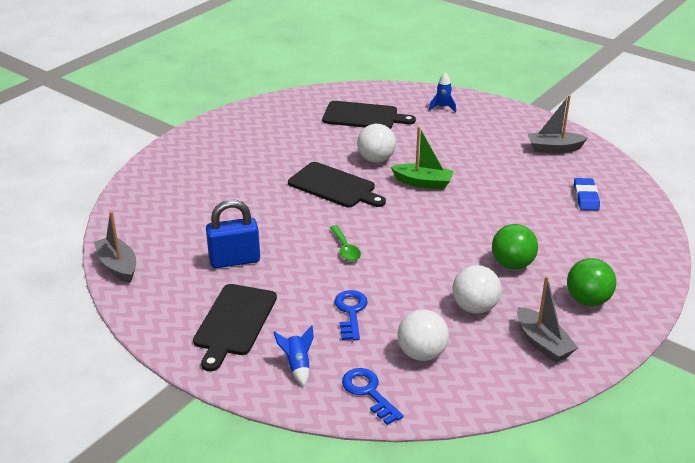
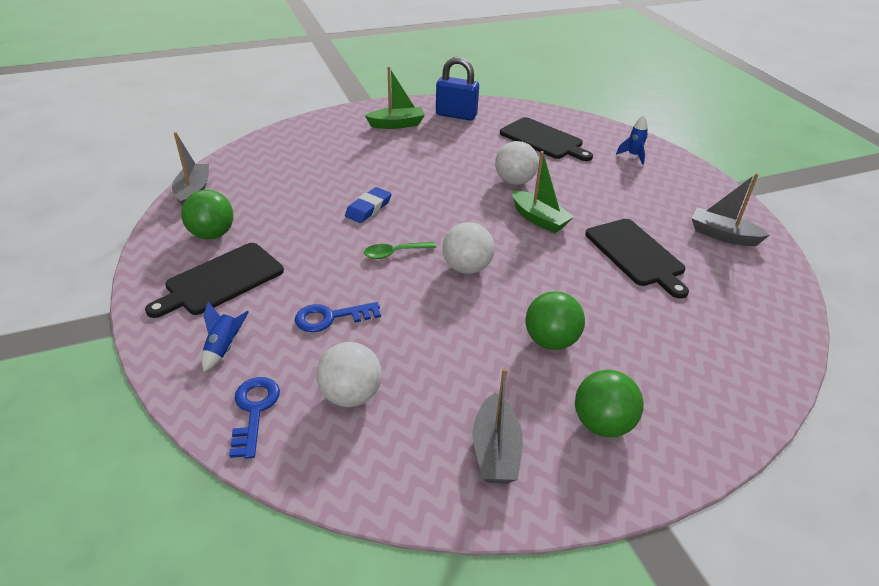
camera: 30 degrees right, 5 degrees up
blue padlock [206,200,260,268] -> blue padlock moved to [436,57,479,121]
black cutting board [288,162,386,208] -> black cutting board moved to [585,219,689,299]
green spoon [330,225,361,261] -> green spoon turned 60 degrees clockwise [364,242,436,259]
blue key [334,290,368,341] -> blue key turned 135 degrees counterclockwise [295,302,381,332]
white ball [453,265,501,314] -> white ball moved to [443,222,494,274]
blue eraser [574,178,600,210] -> blue eraser moved to [345,187,392,223]
none -> green ball [181,190,234,239]
none -> green boat [365,67,425,129]

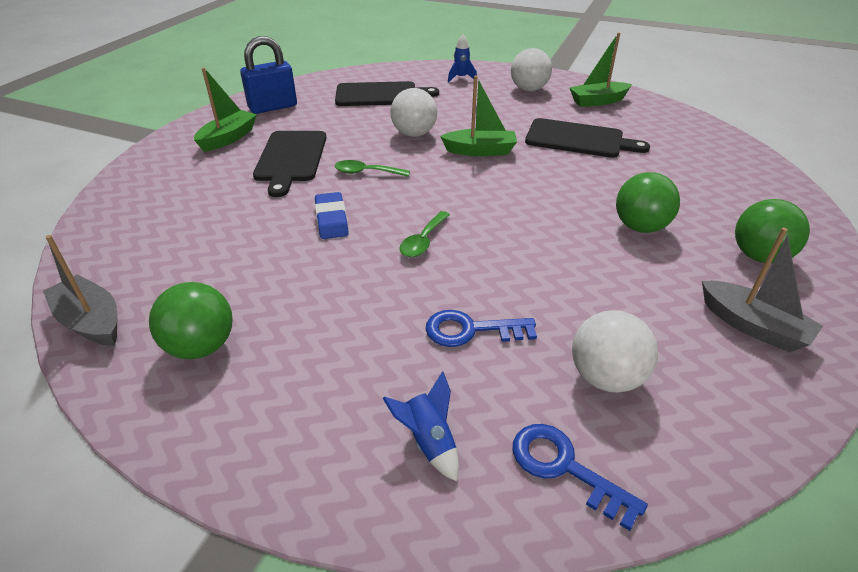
camera: 45 degrees left, 0 degrees up
black cutting board [145,243,284,318] -> black cutting board moved to [253,131,326,197]
blue key [295,302,381,332] -> blue key turned 60 degrees clockwise [426,310,537,347]
white ball [443,222,494,274] -> white ball moved to [511,48,552,91]
grey boat [692,173,770,246] -> green boat [570,33,632,107]
none -> green spoon [335,160,410,177]

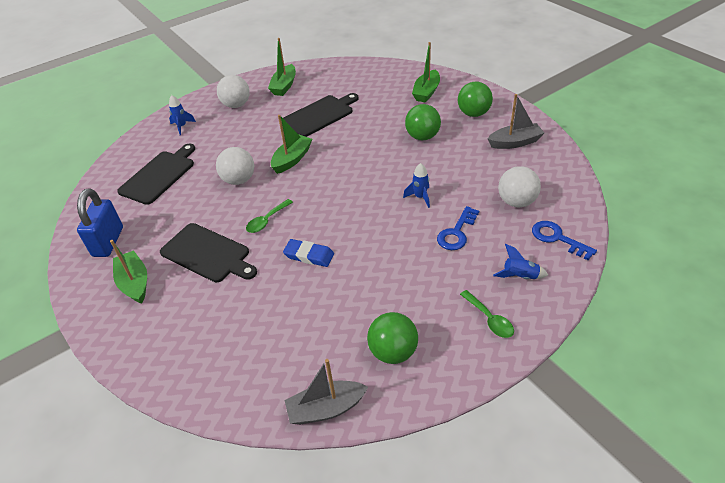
camera: 55 degrees left, 5 degrees up
green spoon [399,211,450,257] -> green spoon moved to [460,290,514,338]
blue key [513,424,648,531] -> blue key turned 60 degrees clockwise [532,221,597,260]
none -> blue rocket [403,163,430,208]
none -> green boat [412,42,440,103]

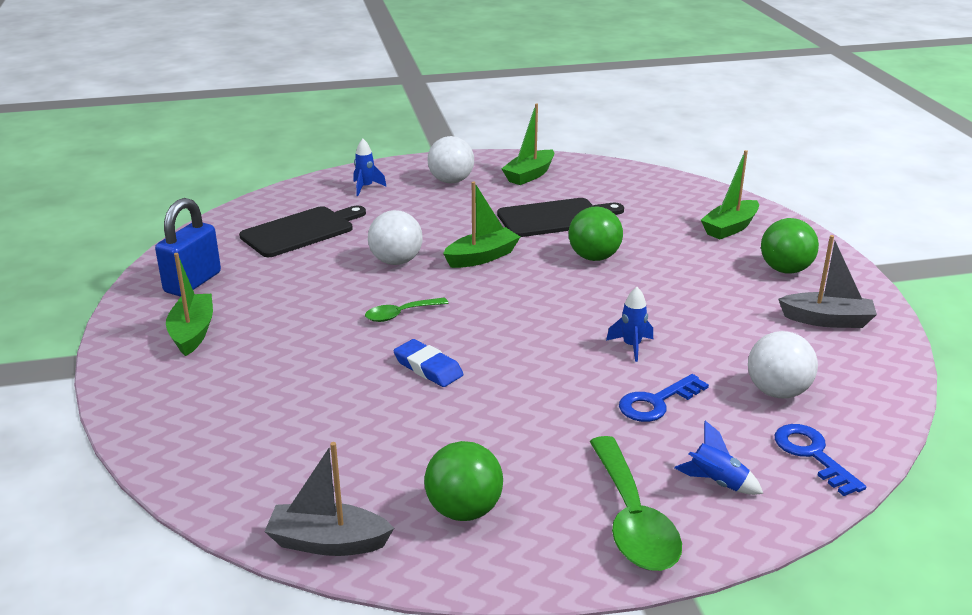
camera: 20 degrees right, 15 degrees down
black cutting board [160,223,257,282] -> none
green ball [405,104,441,140] -> green ball moved to [569,206,623,261]
green spoon [460,290,514,338] -> green spoon [590,436,682,571], size x1.81

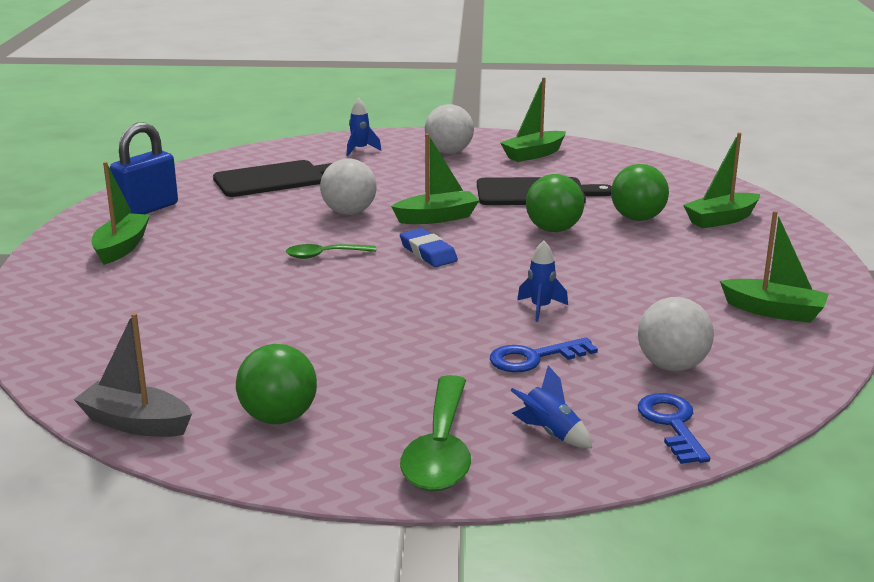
camera: 15 degrees right, 5 degrees down
blue eraser [393,339,464,387] -> blue eraser moved to [400,228,458,267]
green ball [761,218,819,274] -> green ball moved to [611,164,669,221]
grey boat [778,235,877,328] -> green boat [720,211,829,323]

